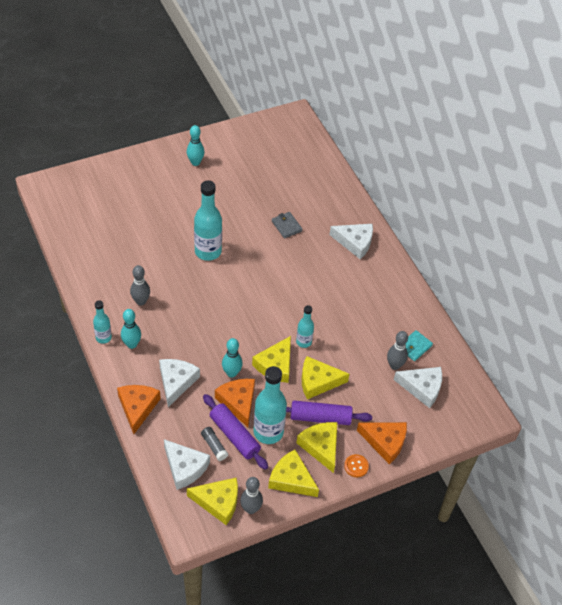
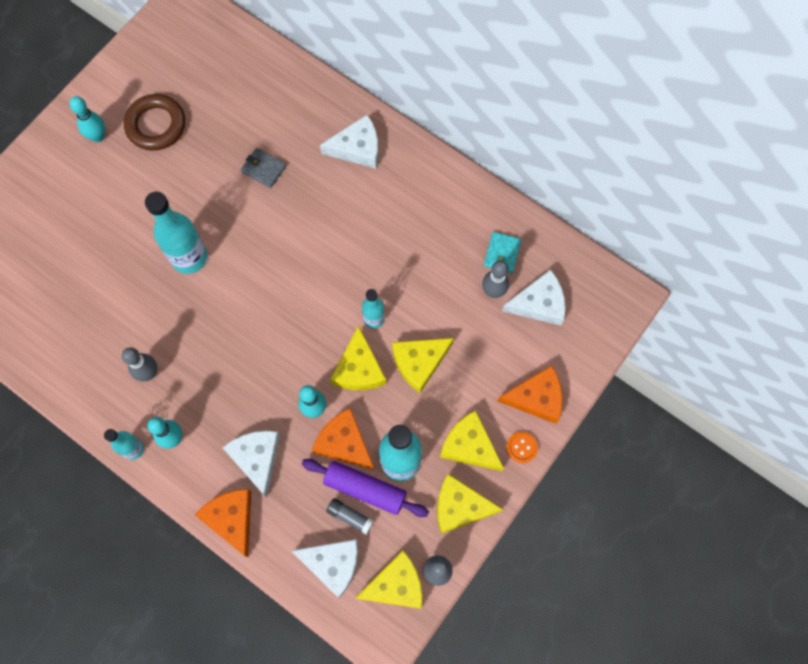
camera: 25 degrees left, 20 degrees up
purple rolling pin [286,401,372,425] -> none
none -> brown ring [124,94,185,151]

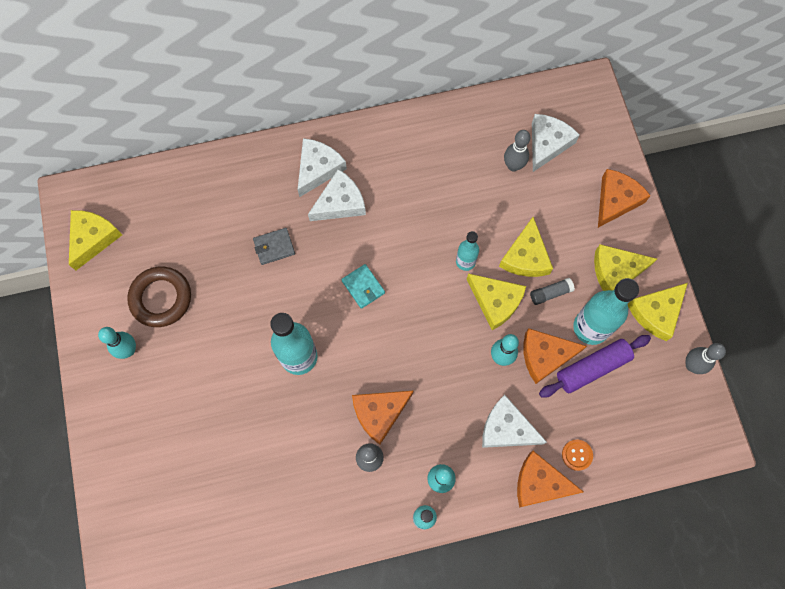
camera: 50 degrees left, 0 degrees up
white cheese [291,539,358,598] -> white cheese moved to [308,169,366,221]
grey glue stick [326,498,374,535] -> grey glue stick moved to [530,278,575,305]
yellow cheese [355,550,422,609] -> yellow cheese moved to [69,210,122,271]
turquoise wallet [484,232,522,273] -> turquoise wallet moved to [341,264,385,309]
orange button [507,432,538,463] -> orange button moved to [562,439,593,471]
none -> orange cheese [352,391,413,445]

